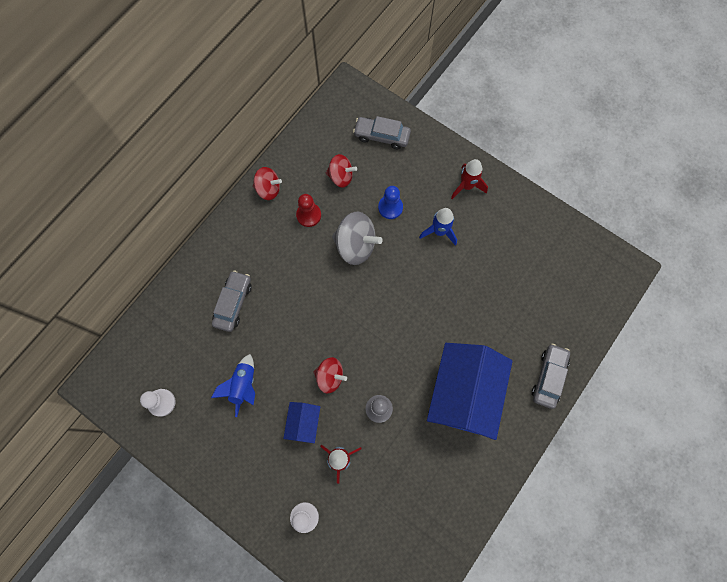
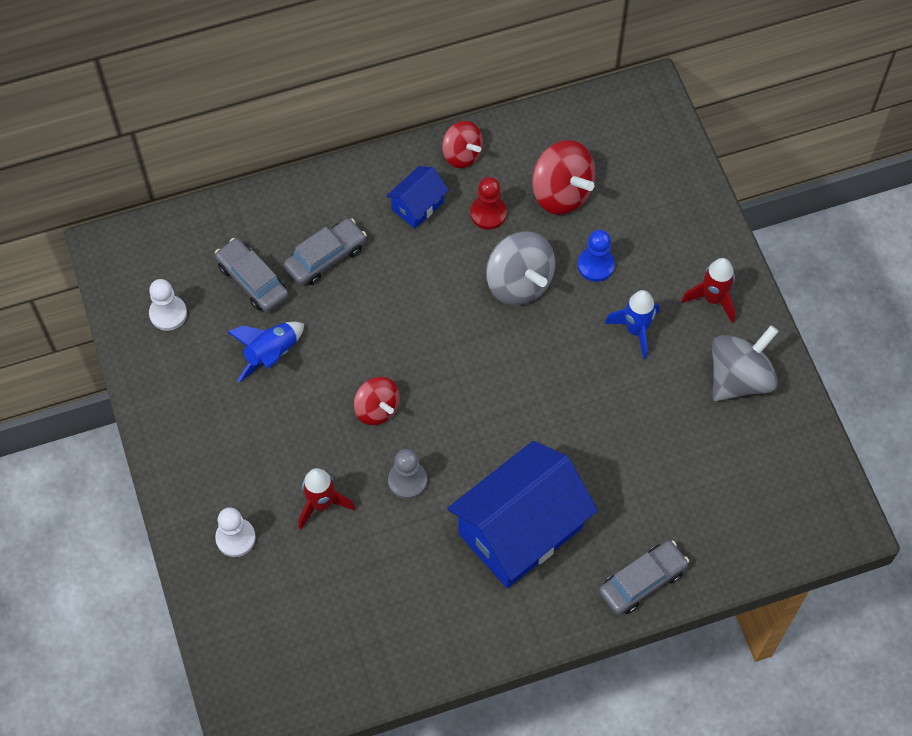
camera: 35 degrees right, 10 degrees down
blue house [283,402,320,443] -> blue house moved to [386,166,448,229]
red spinning top [326,154,357,188] -> red spinning top [532,140,596,215], size x1.55
grey car [353,116,411,150] -> grey car moved to [215,238,288,312]
none -> grey spinning top [712,325,779,401]

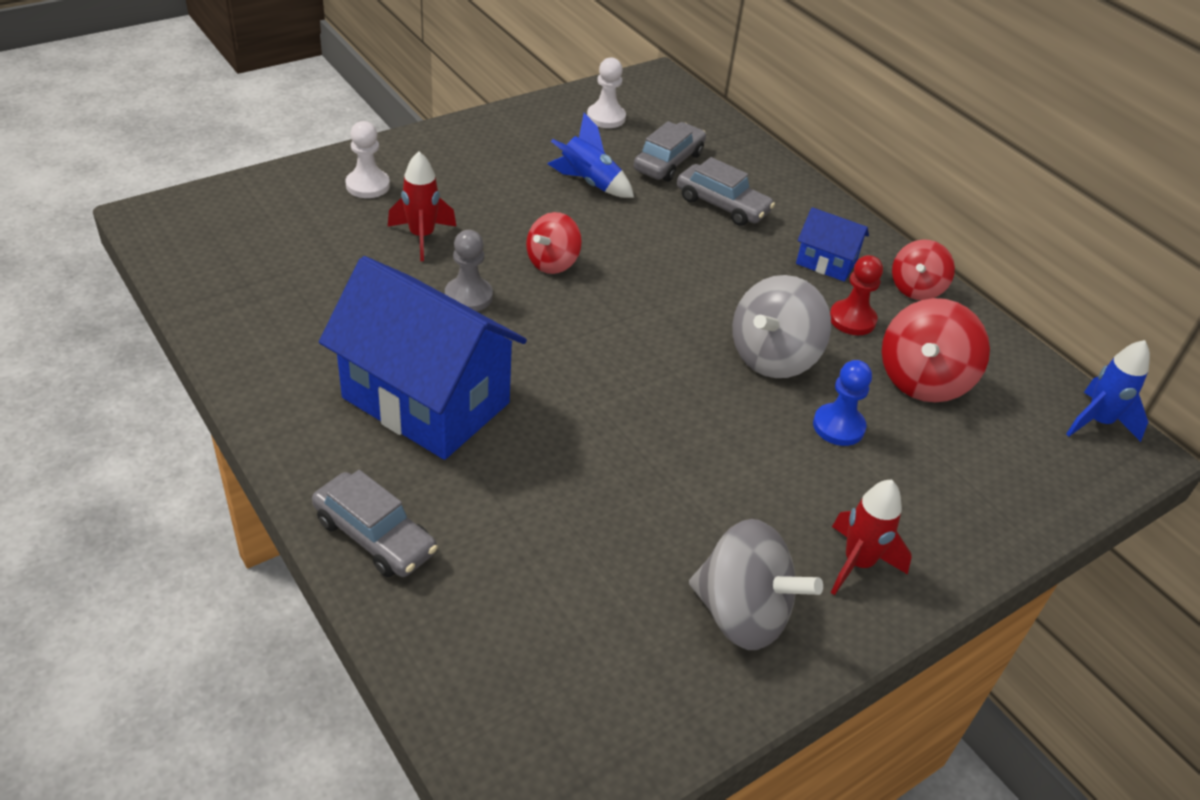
camera: 70 degrees right, 20 degrees down
blue rocket [605,290,660,359] -> blue rocket moved to [1066,340,1150,442]

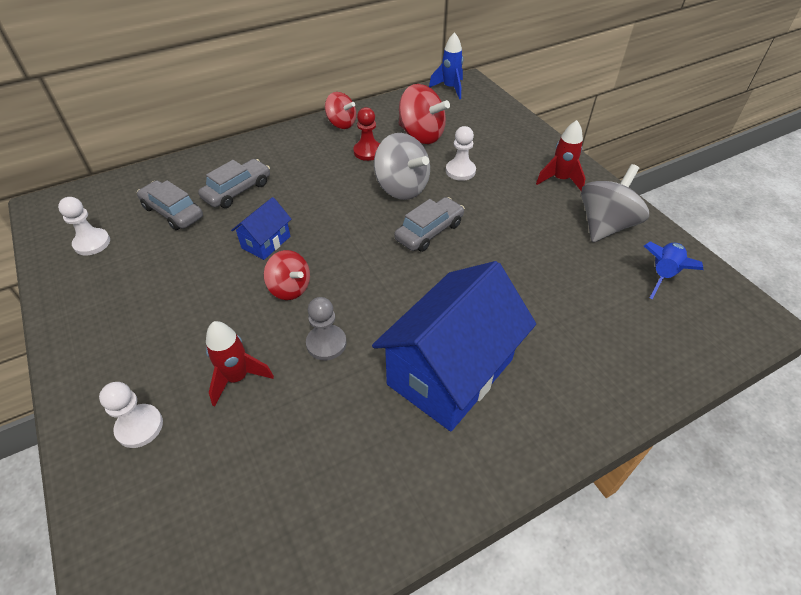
camera: 80 degrees left, 5 degrees up
grey car [312,470,438,577] -> grey car moved to [394,197,465,252]
blue rocket [547,113,634,198] -> blue rocket moved to [644,241,703,299]
blue house [796,207,869,282] -> blue house moved to [231,197,291,260]
blue pawn [813,360,872,446] -> white pawn [446,126,476,181]

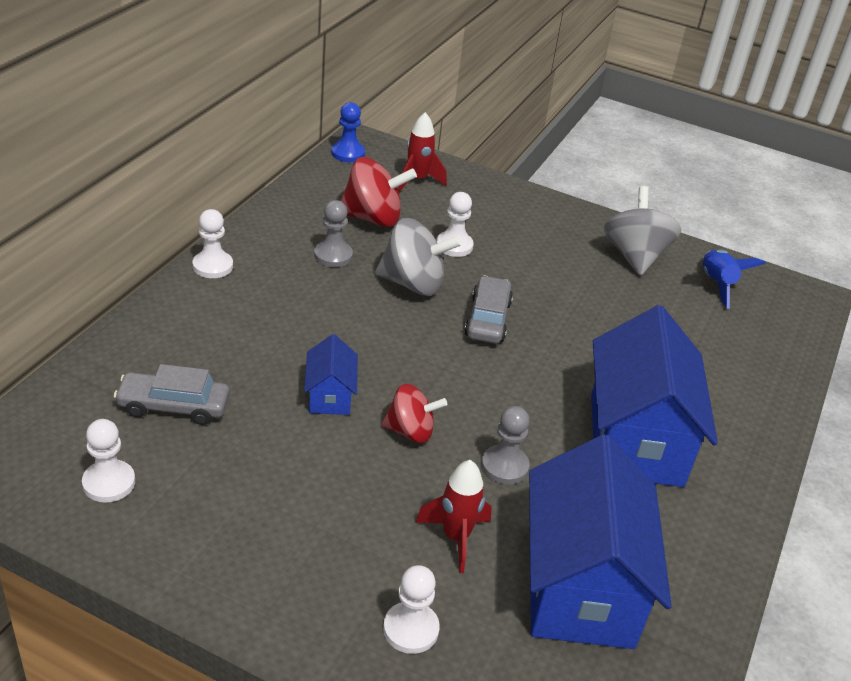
camera: 40 degrees left, 10 degrees down
grey car [198,159,270,208] -> none
red spinning top [325,92,356,129] -> none
red pawn [353,107,380,161] -> grey pawn [314,200,353,267]
blue rocket [429,32,463,99] -> blue pawn [331,102,365,162]
red rocket [536,120,586,191] -> red rocket moved to [398,112,447,191]
none -> white pawn [193,209,233,278]
none -> blue house [529,434,672,649]

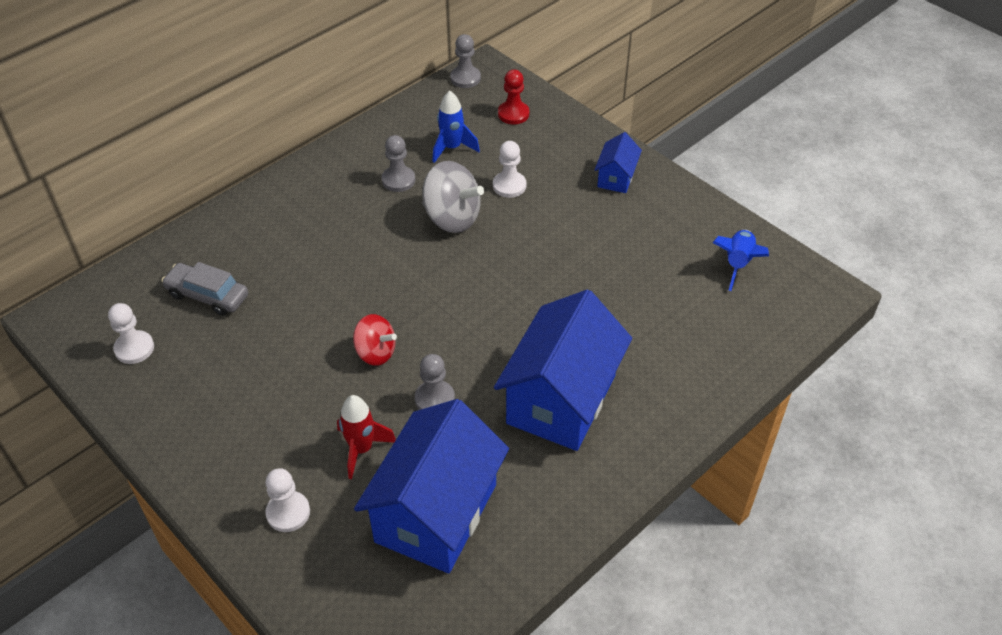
camera: 25 degrees right, 10 degrees up
white pawn [193,209,233,278] -> none
blue house [304,334,358,415] -> blue house moved to [595,132,642,193]
blue pawn [331,102,365,162] -> grey pawn [450,34,481,88]
red spinning top [340,157,417,227] -> blue rocket [432,91,480,163]
red rocket [398,112,447,191] -> red pawn [498,70,529,124]
grey car [464,276,513,344] -> none
grey spinning top [603,186,681,276] -> none

